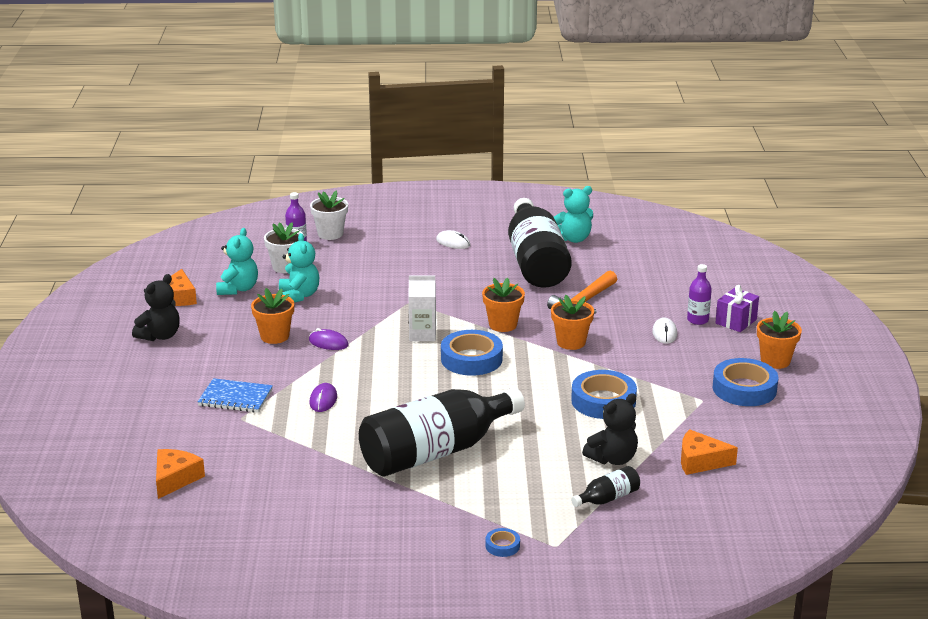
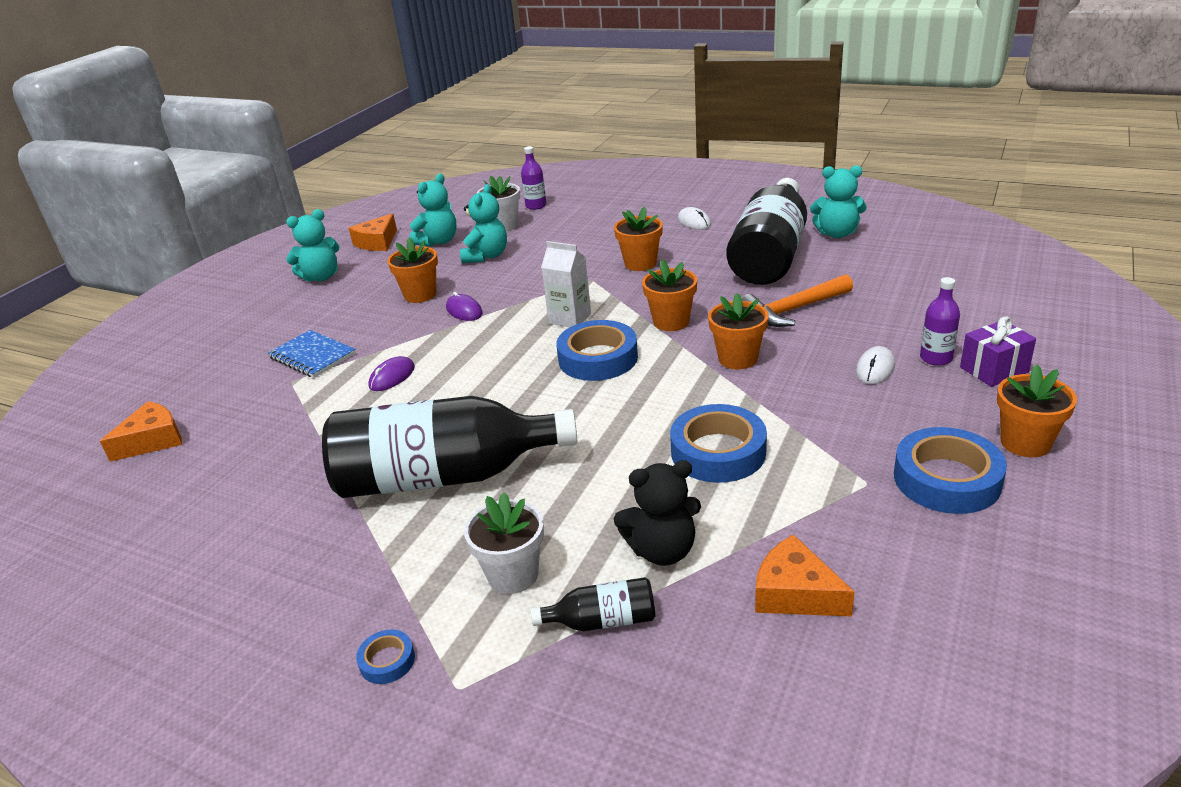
camera: 30 degrees right, 5 degrees up
black teddy bear [132,274,180,341] -> turquoise teddy bear [286,209,339,282]
white flower pot [310,190,348,240] -> white flower pot moved to [464,492,544,594]
none -> orange flower pot [614,207,663,271]

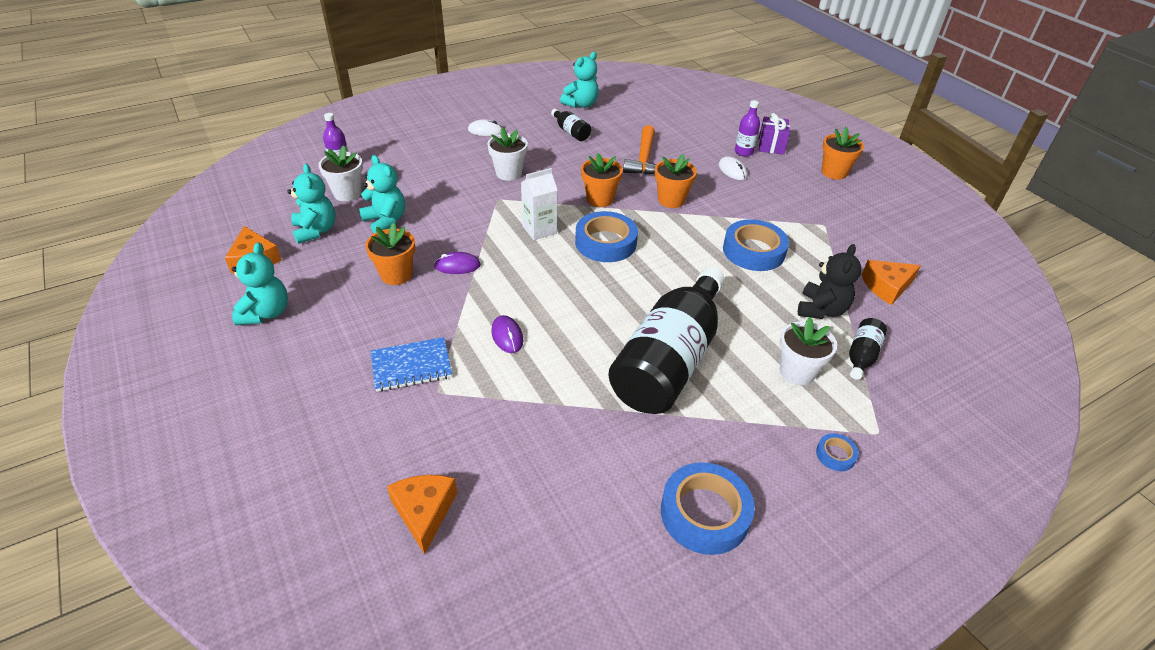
camera: 60 degrees left, 10 degrees up
orange flower pot [614,207,663,271] -> white flower pot [487,127,528,181]
black bottle [726,178,807,285] -> black bottle [551,109,591,141], size x0.41
blue tape [894,427,1007,514] -> blue tape moved to [661,462,755,555]

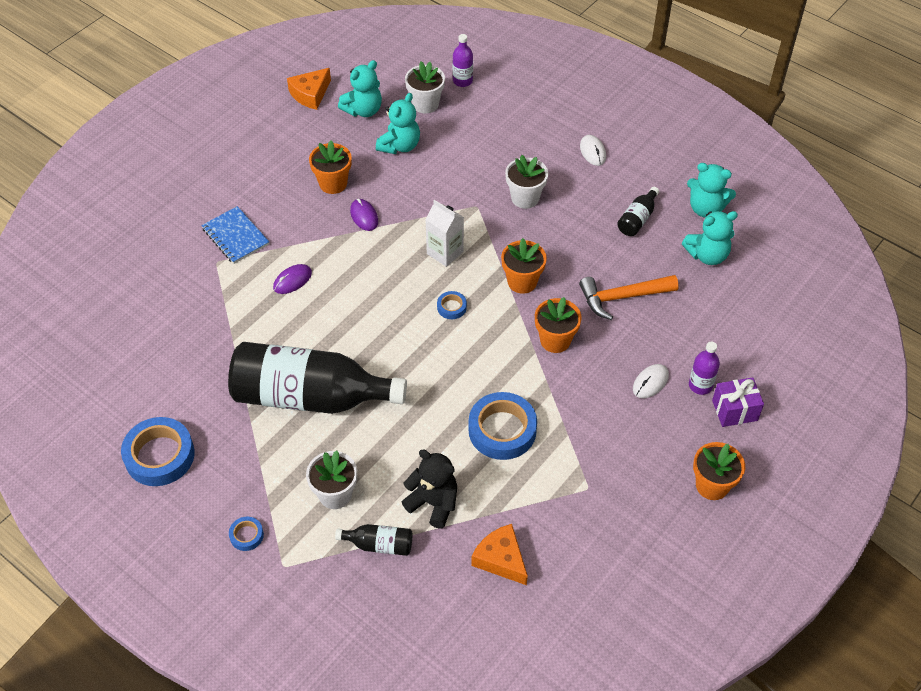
camera: 70 degrees right, 10 degrees up
turquoise teddy bear [232,243,288,325] -> turquoise teddy bear moved to [682,211,738,265]
orange cheese [387,475,457,554] -> none
blue tape [575,211,638,262] -> blue tape [437,291,467,319], size x0.47
black teddy bear [798,244,861,319] -> black teddy bear turned 150 degrees counterclockwise [402,450,457,529]

